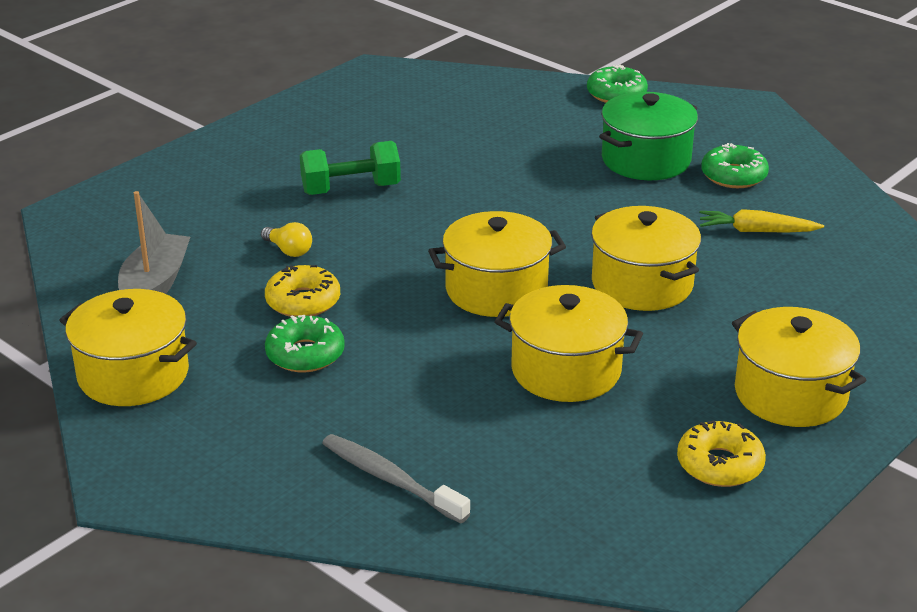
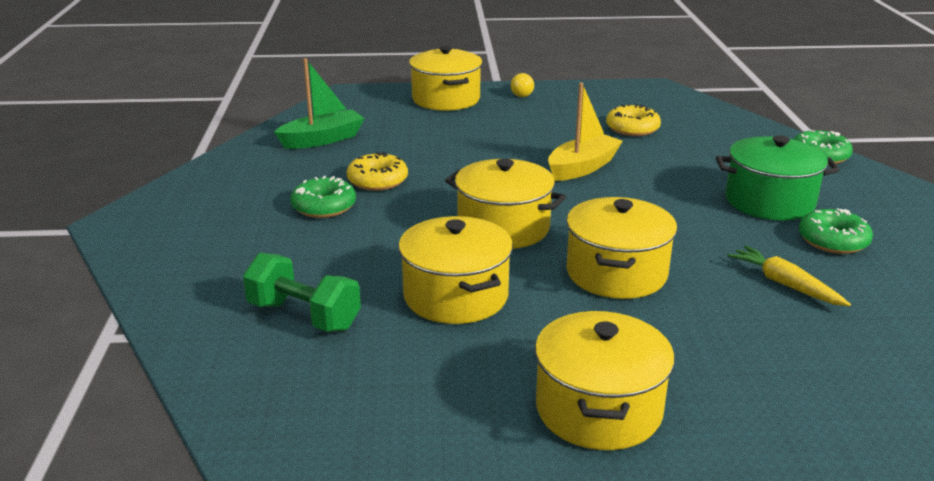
camera: 45 degrees right, 5 degrees down
yellow pot [59,289,197,406] -> yellow pot moved to [409,45,482,111]
grey boat [118,191,190,294] -> green boat [274,58,365,149]
yellow light bulb [261,222,312,257] -> yellow light bulb moved to [511,73,534,97]
green dumbbell [300,141,401,195] -> green dumbbell moved to [243,253,361,332]
grey toothbrush [322,434,470,523] -> none
yellow donut [677,420,766,487] -> yellow donut moved to [606,104,661,136]
none -> yellow boat [548,82,623,181]

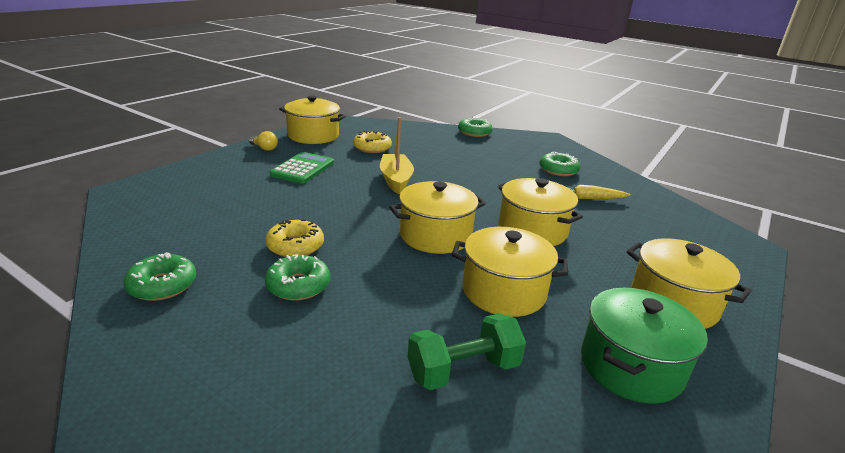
camera: 55 degrees left, 0 degrees up
green boat [274,58,365,149] -> none
yellow pot [409,45,482,111] -> yellow pot moved to [279,95,346,144]
green pot [716,135,839,221] -> green pot moved to [581,288,708,404]
none -> green donut [123,252,196,301]
none -> green calculator [270,152,334,184]

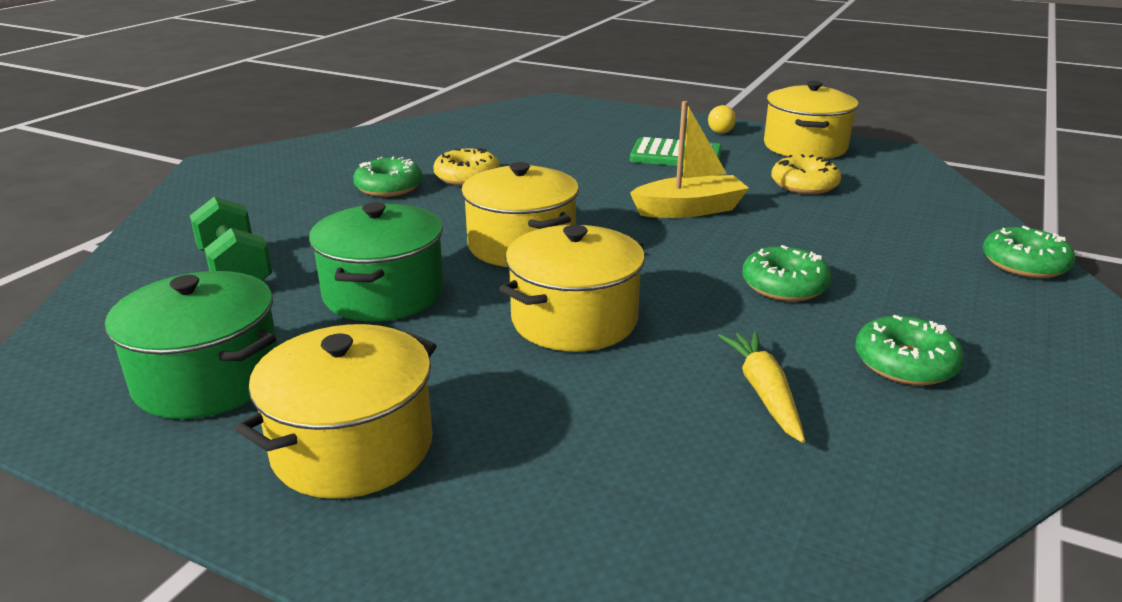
camera: 85 degrees right, 0 degrees up
green donut [123,252,196,301] -> green donut moved to [742,245,831,301]
yellow pot [452,227,568,317] -> green pot [309,202,444,321]

